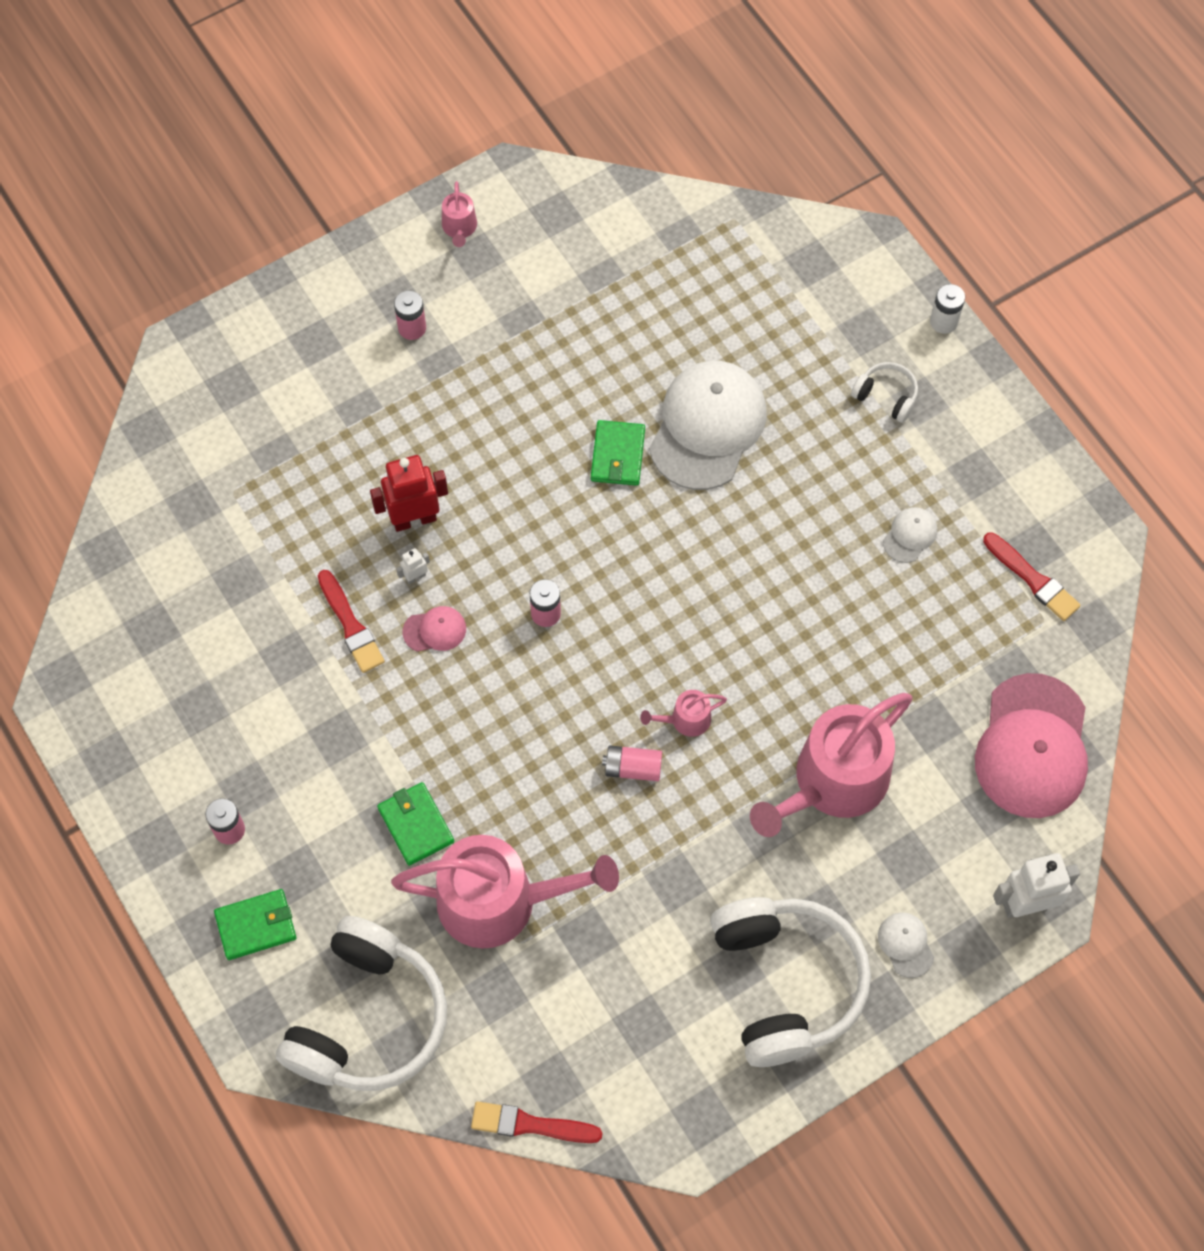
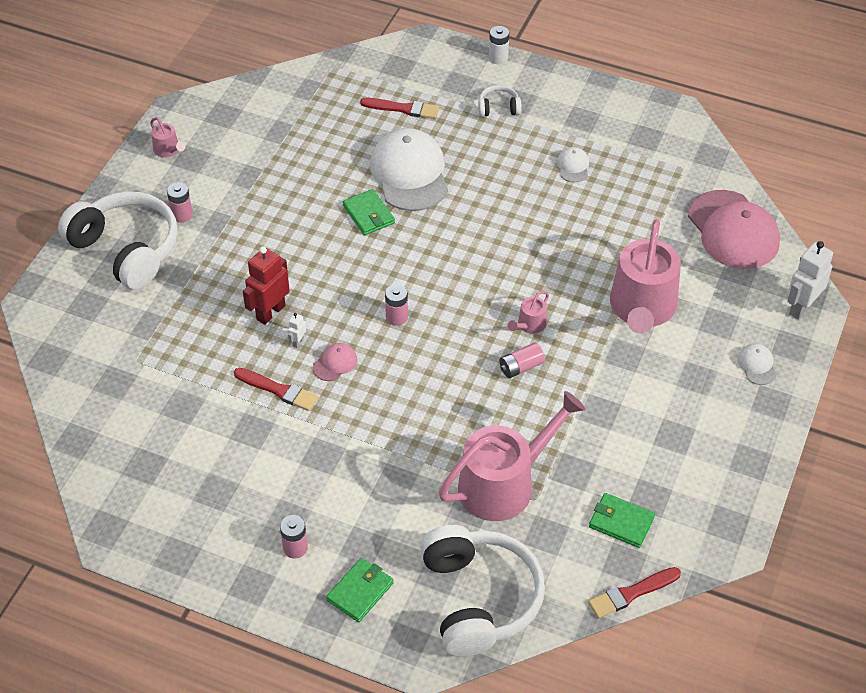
camera: 35 degrees left, 15 degrees down
green wallet [377,782,454,866] -> green wallet moved to [589,493,655,548]
white headphones [710,897,871,1067] -> white headphones moved to [58,191,178,290]
white cap [878,913,934,978] -> white cap turned 45 degrees clockwise [738,344,777,385]
red brush [983,532,1081,621] -> red brush moved to [360,98,439,119]

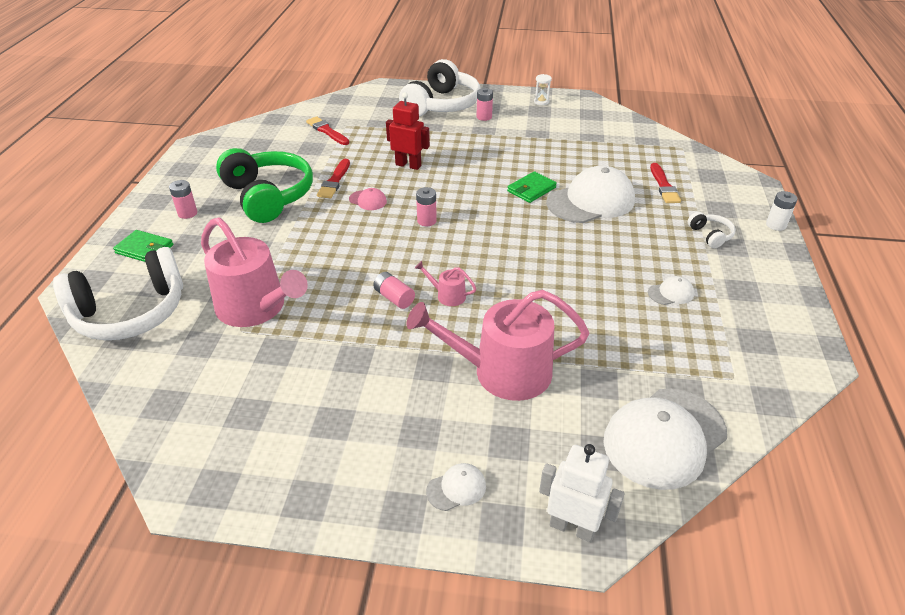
camera: 75 degrees right, 10 degrees down
pink watering can [150,117,186,158] -> white hourglass [534,74,552,105]
white robot [288,313,306,348] -> none
red brush [588,567,681,618] -> red brush moved to [306,116,349,145]
green wallet [589,493,655,548] -> none
pink cap [688,190,780,269] -> white cap [603,389,727,490]
none -> green headphones [216,148,313,223]

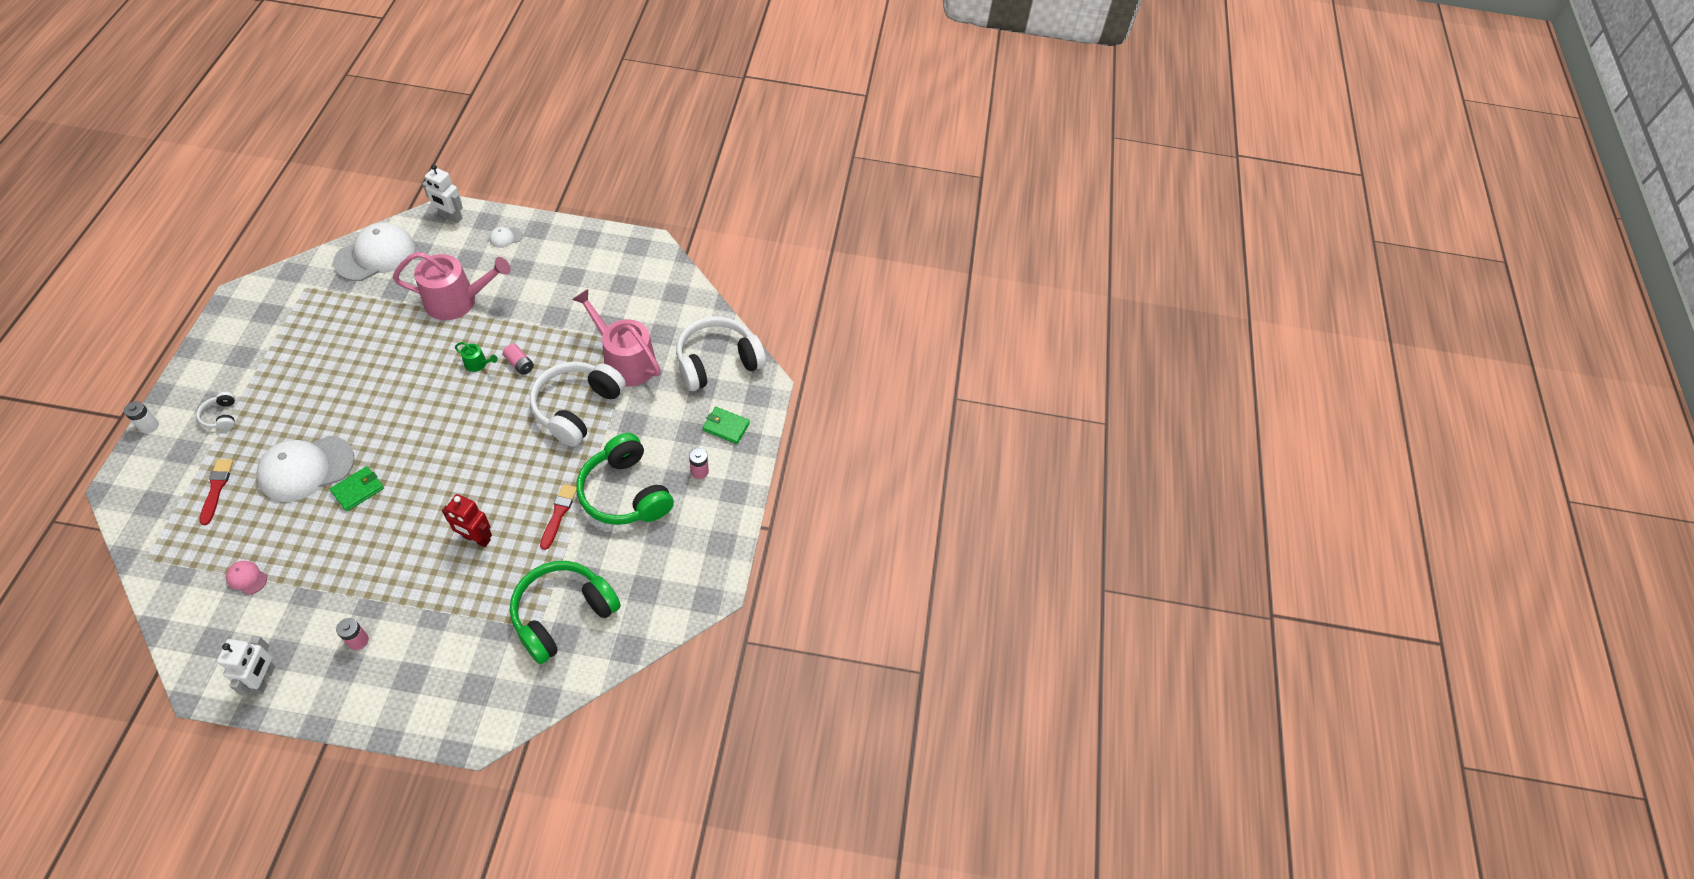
camera: 175 degrees right, 15 degrees up
red brush [306,116,349,145] -> green headphones [510,561,621,664]
pink cap [349,188,387,210] -> pink cap moved to [226,561,267,595]
white headphones [399,59,481,116] -> white headphones moved to [530,361,626,447]
pink watering can [415,261,477,306] -> green watering can [455,342,498,372]
pink battery [416,187,437,226] -> none
white hourglass [534,74,552,105] -> white robot [217,636,275,696]
white cap [648,276,694,305] -> none

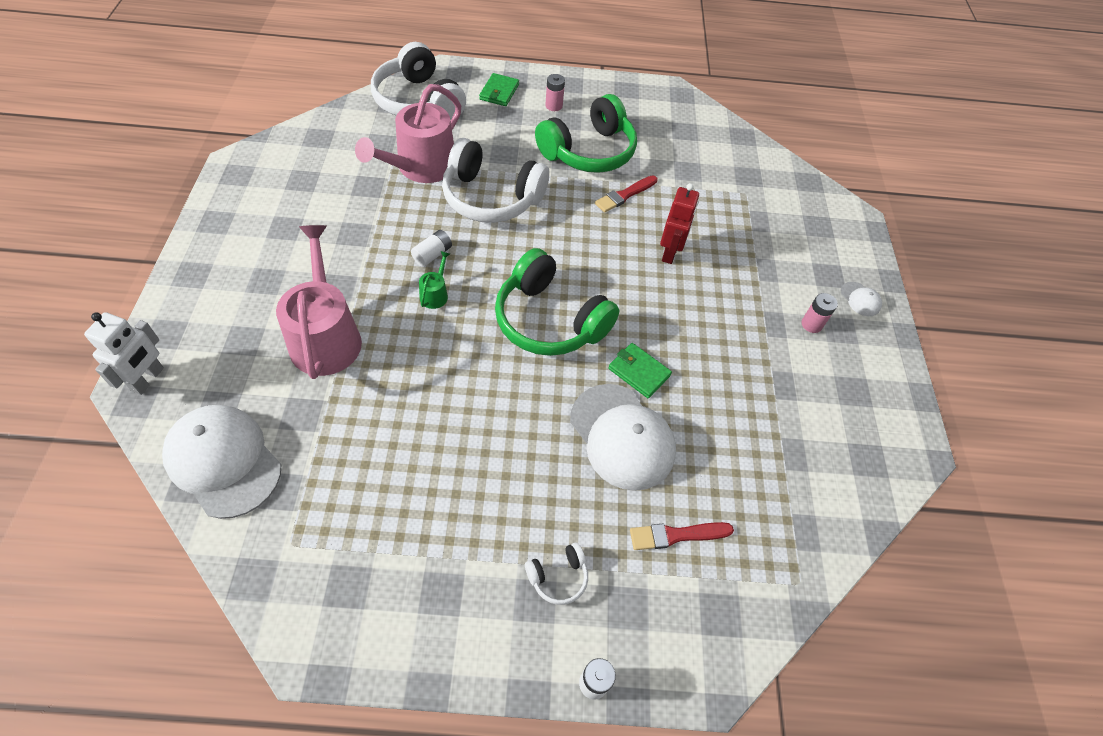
camera: 95 degrees left, 0 degrees up
white robot [217,636,275,696] -> none
pink cap [226,561,267,595] -> none
white cap [489,227,523,248] -> white cap moved to [841,282,882,316]
pink battery [503,344,534,375] -> white battery [411,230,452,267]
green headphones [510,561,621,664] -> green headphones moved to [495,248,620,356]
red brush [540,484,577,550] -> red brush turned 45 degrees counterclockwise [595,175,658,213]

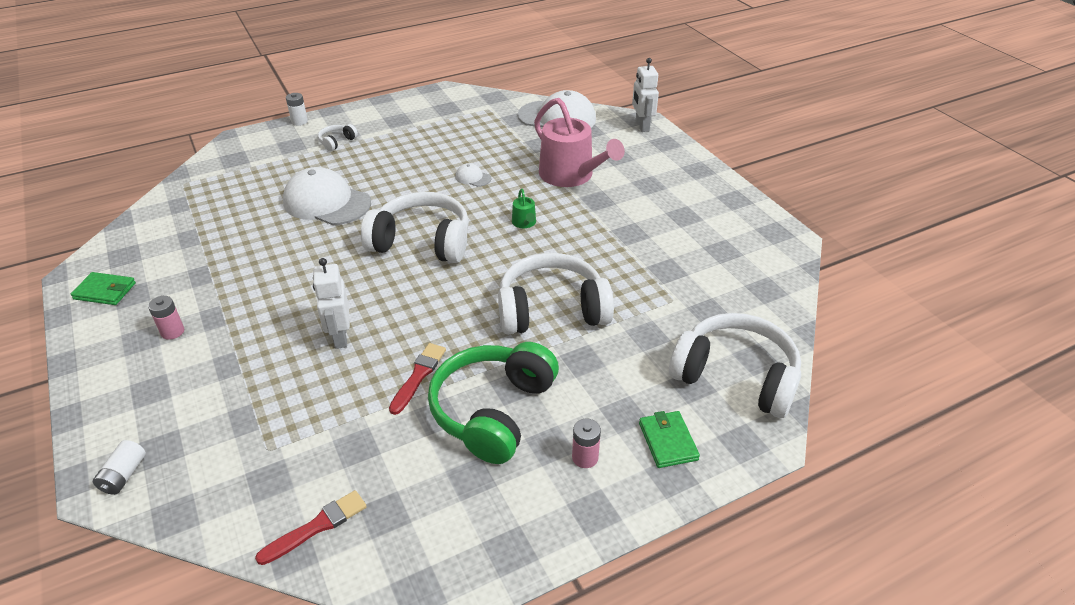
camera: 155 degrees right, 15 degrees down
pink watering can [355,84,461,183] -> none
white battery [411,230,452,267] -> white battery moved to [93,440,146,495]
green headphones [495,248,620,356] -> white headphones [361,192,469,263]
green wallet [608,343,672,398] -> green wallet moved to [71,272,136,305]
red brush [630,522,734,550] -> red brush moved to [255,490,367,565]
red robot [660,183,699,264] -> white robot [313,258,350,349]
white cap [841,282,882,316] -> white cap moved to [455,163,491,187]

